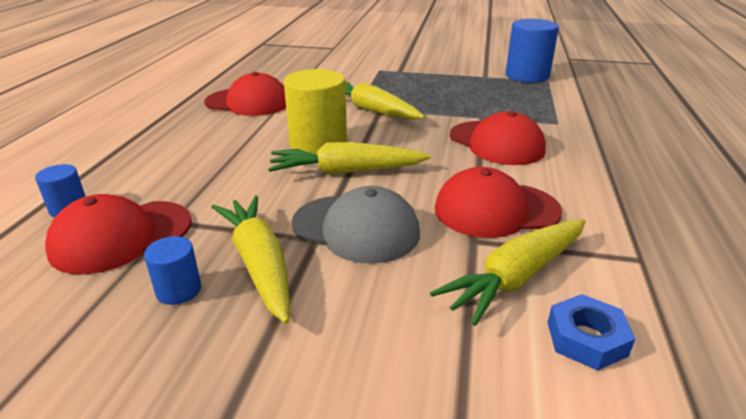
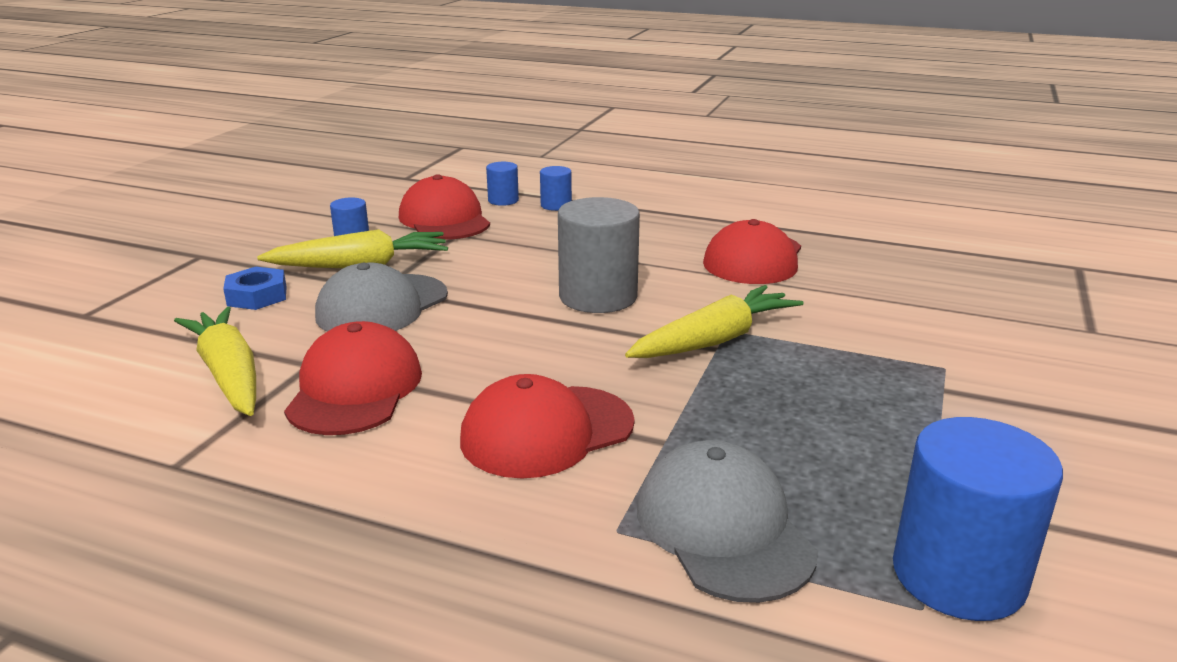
camera: 100 degrees right, 5 degrees down
yellow carrot [268,142,431,175] -> none
yellow cylinder [284,69,347,155] -> grey cylinder [558,197,640,313]
blue nut [547,294,635,371] -> blue nut moved to [223,267,286,310]
none -> blue cylinder [540,166,572,211]
none -> grey cap [637,440,818,603]

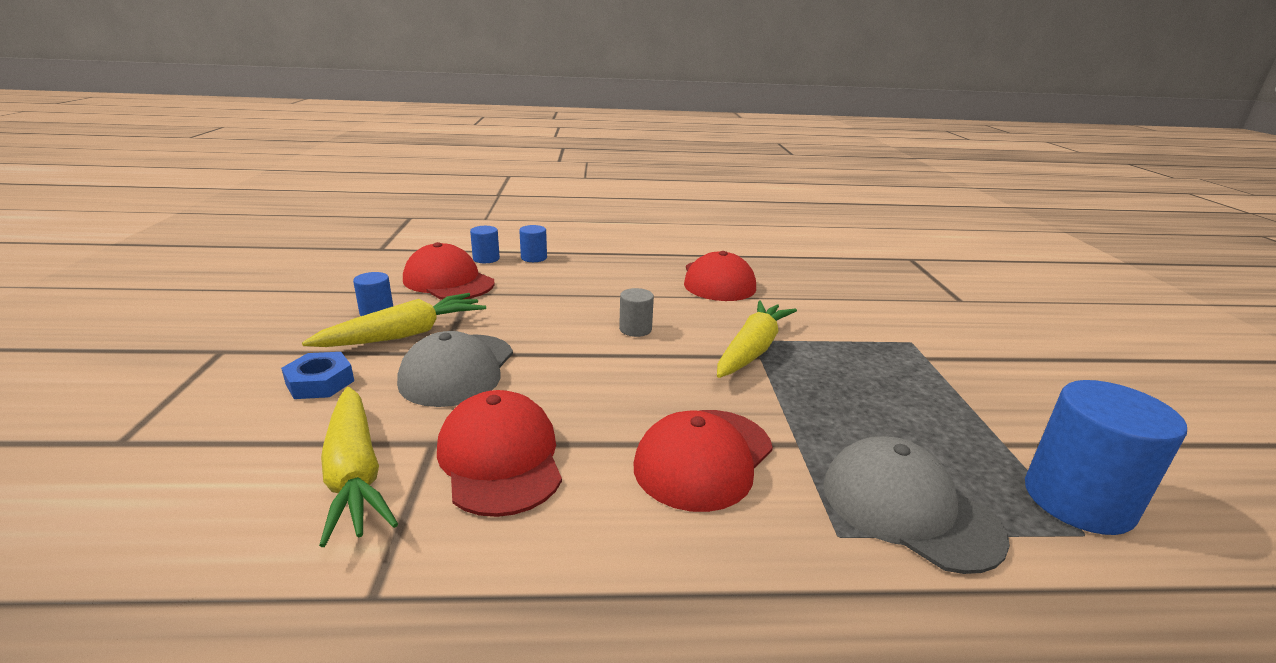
camera: 25 degrees left, 0 degrees up
yellow carrot [174,307,256,416] -> yellow carrot turned 150 degrees counterclockwise [319,387,398,547]
grey cylinder [558,197,640,313] -> grey cylinder [619,288,654,337], size x0.50

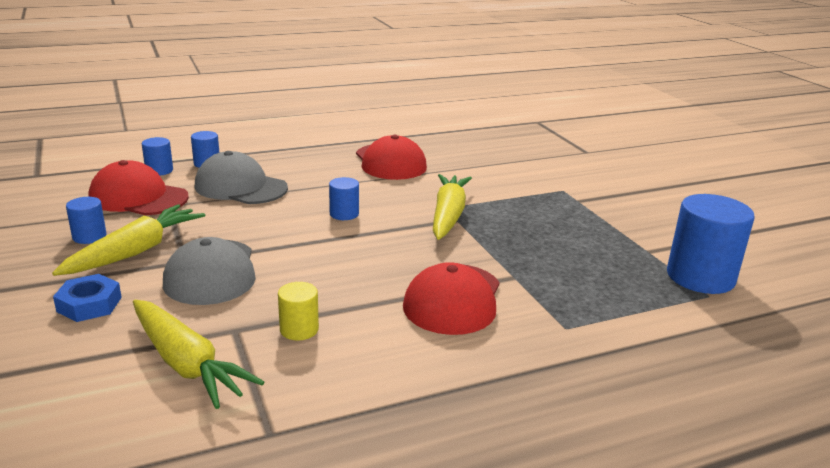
camera: 20 degrees left, 0 degrees up
red cap [437,390,562,517] -> yellow cylinder [278,282,319,341]
grey cylinder [619,288,654,337] -> blue cylinder [329,177,359,220]
grey cap [823,436,1010,574] -> grey cap moved to [195,151,288,204]

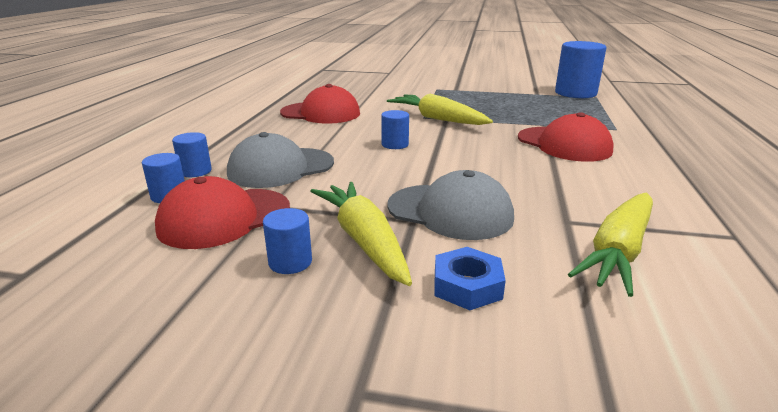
camera: 55 degrees left, 0 degrees up
yellow carrot [133,300,265,409] -> yellow carrot turned 135 degrees clockwise [568,193,653,297]
yellow cylinder [278,282,319,341] -> none

